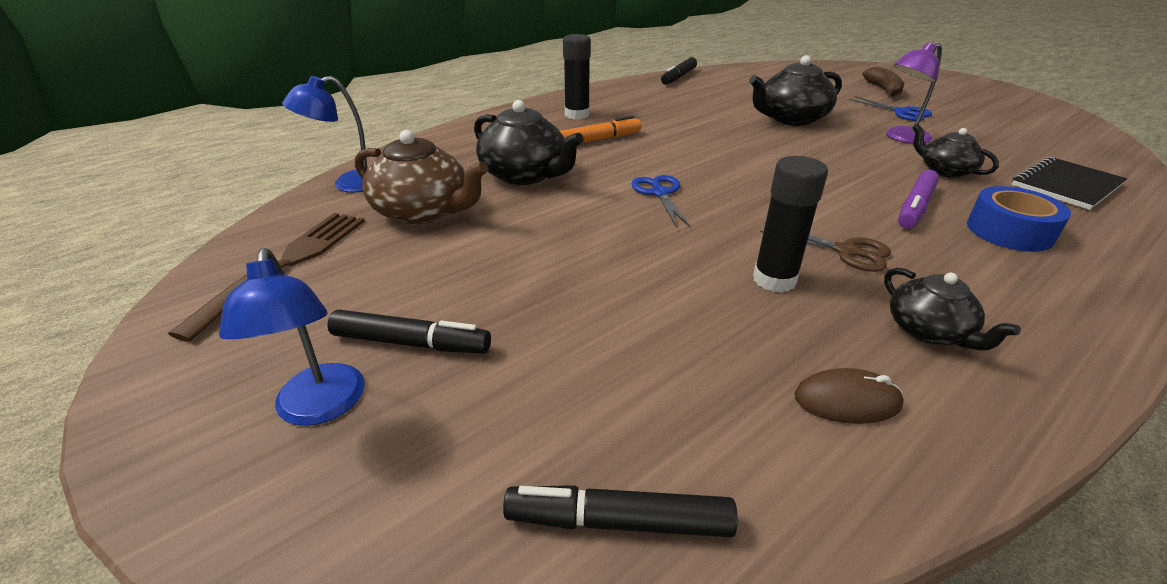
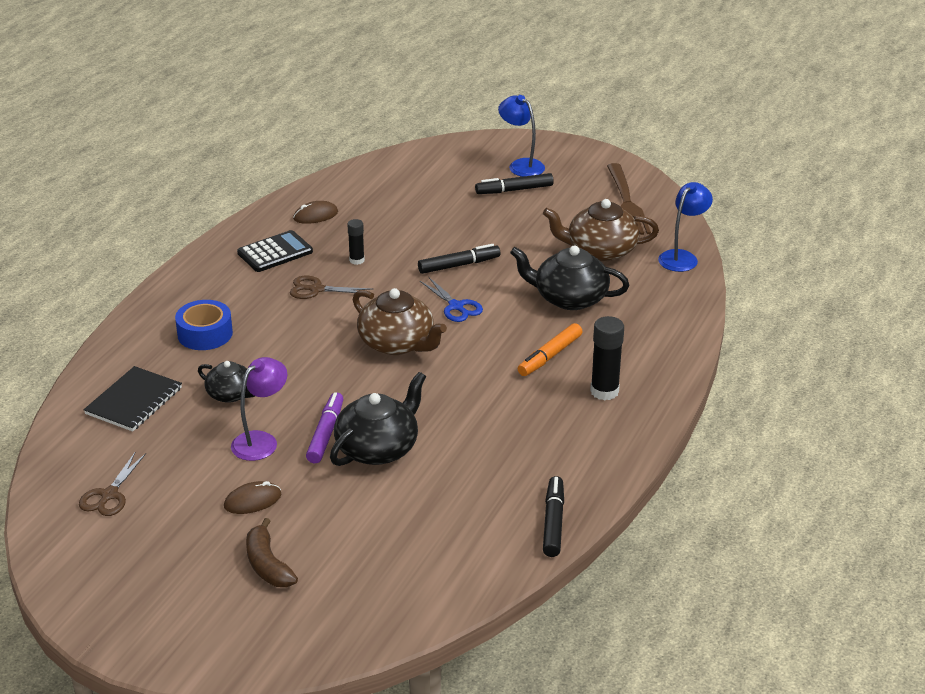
camera: 155 degrees right, 0 degrees up
black marker [503,485,738,537] -> black marker moved to [418,244,500,274]
black glue stick [753,156,828,293] -> black glue stick [347,219,365,265], size x0.60
blue scissors [849,96,932,121] -> brown mouse [224,481,281,514]
black teapot [884,268,1021,351] -> black calculator [237,230,313,272]
purple marker [898,170,939,228] -> purple marker moved to [306,392,343,463]
none -> brown scissors [79,453,146,516]
none -> brown teapot [353,288,447,355]

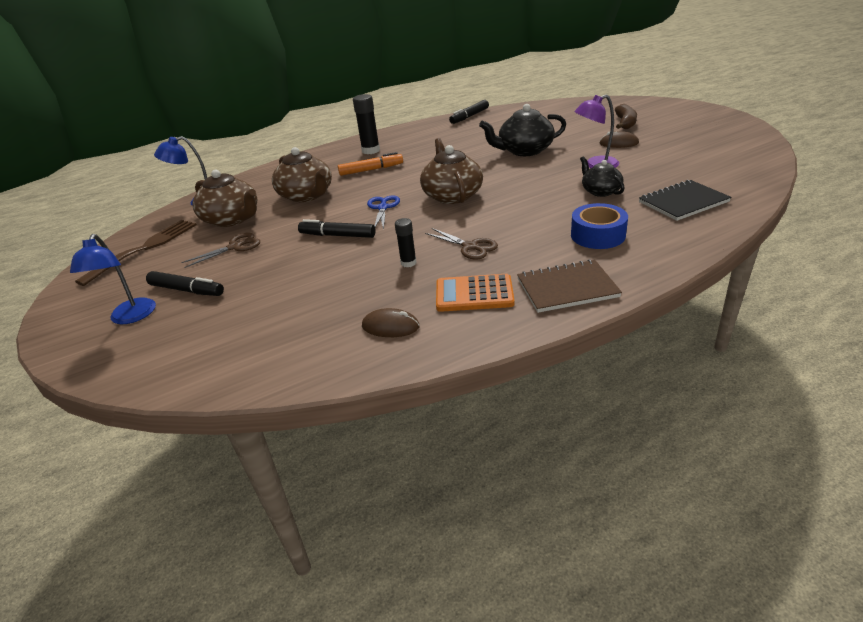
camera: 140 degrees left, 0 degrees up
brown scissors [79,453,146,516] -> brown scissors moved to [181,233,260,268]
black calculator [237,230,313,272] -> orange calculator [436,274,515,312]
purple marker [306,392,343,463] -> none
black teapot [510,245,629,310] -> brown teapot [272,147,332,202]
none -> brown notebook [517,259,622,313]

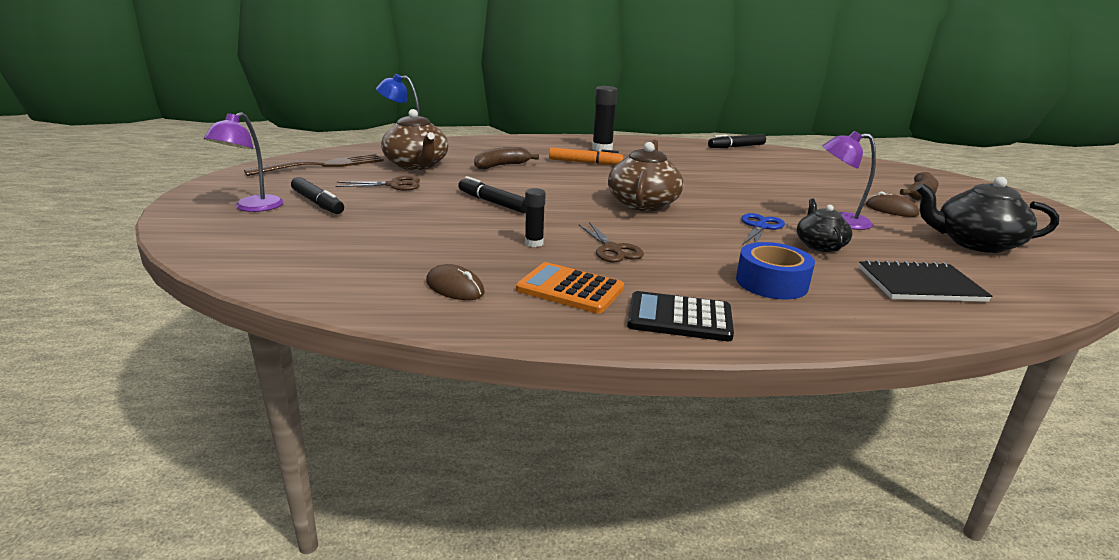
camera: 20 degrees right, 10 degrees down
blue lamp [70,234,156,324] -> purple lamp [204,112,283,212]
brown teapot [272,147,332,202] -> brown banana [474,147,539,169]
blue scissors [367,195,400,230] -> blue scissors moved to [742,213,785,244]
black teapot [479,104,566,156] -> black teapot moved to [916,177,1059,253]
brown notebook [517,259,622,313] -> black calculator [627,291,734,341]

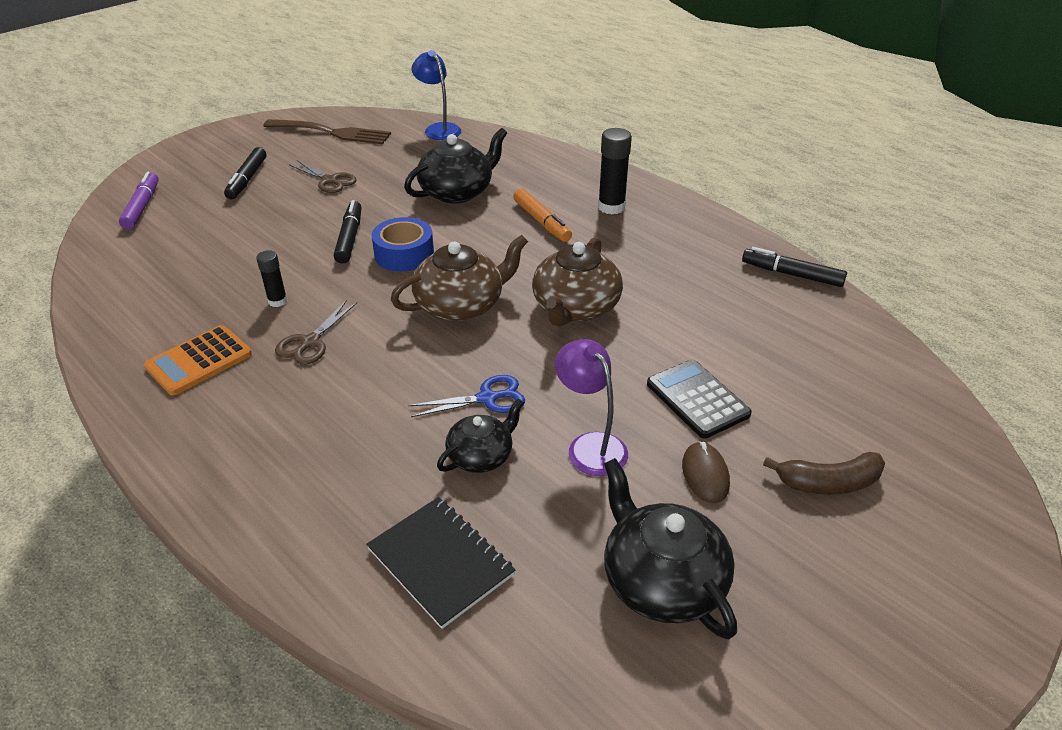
camera: 50 degrees right, 15 degrees up
purple lamp [204,112,283,212] -> none
brown teapot [381,109,448,170] -> brown teapot moved to [532,237,623,327]
brown mouse [426,264,485,300] -> none
brown banana [474,147,539,169] -> black teapot [404,128,507,204]
orange calculator [516,262,624,314] -> orange calculator turned 120 degrees counterclockwise [144,325,252,395]
black calculator [627,291,734,341] -> black calculator moved to [647,360,752,439]
blue tape [736,242,815,299] -> blue tape moved to [371,217,434,271]
none -> purple marker [119,172,159,230]

